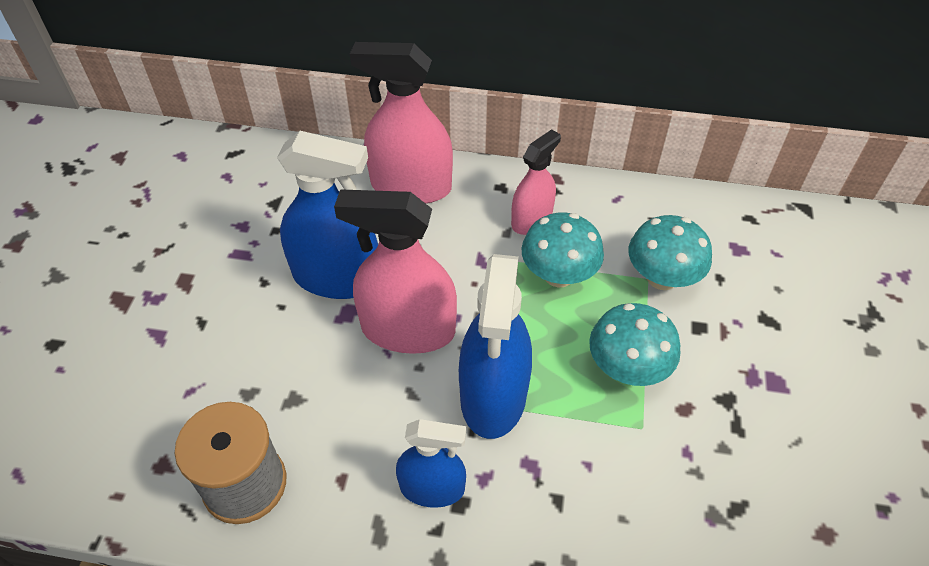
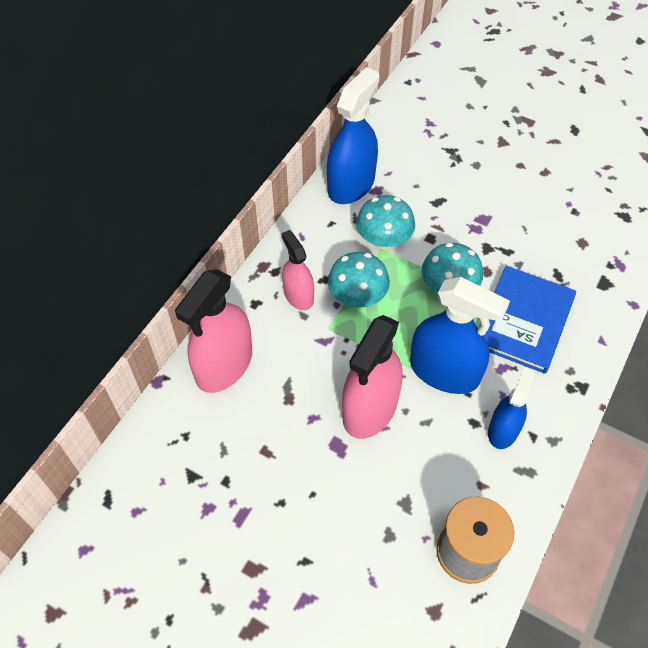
camera: 70 degrees left, 5 degrees up
blue spray bottle [277,131,378,299] -> blue spray bottle moved to [327,67,380,204]
none -> blue book [480,266,576,374]

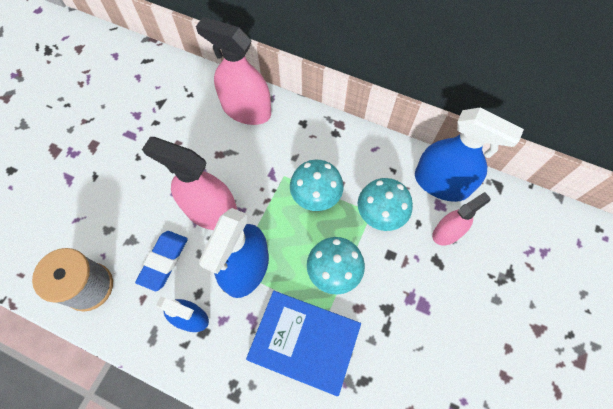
camera: 85 degrees right, 10 degrees up
pink spray bottle [281,230,314,310] -> pink spray bottle moved to [432,192,491,245]
none -> blue eraser [135,231,188,291]

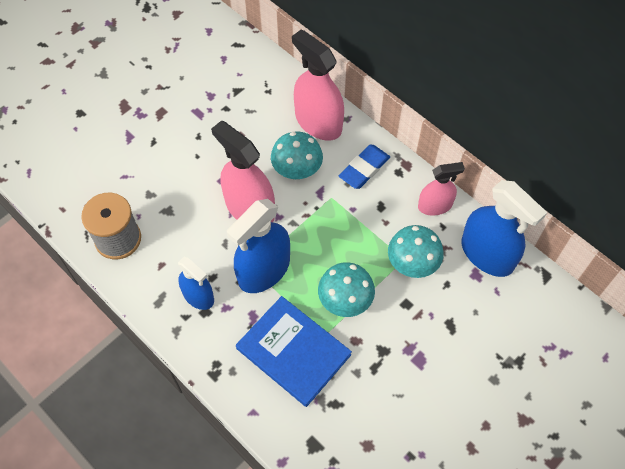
camera: 20 degrees right, 5 degrees down
blue eraser [135,231,188,291] -> blue eraser moved to [339,145,390,189]
turquoise mushroom [290,160,343,211] -> turquoise mushroom moved to [271,131,323,179]
pink spray bottle [432,192,491,245] -> pink spray bottle moved to [418,162,465,216]

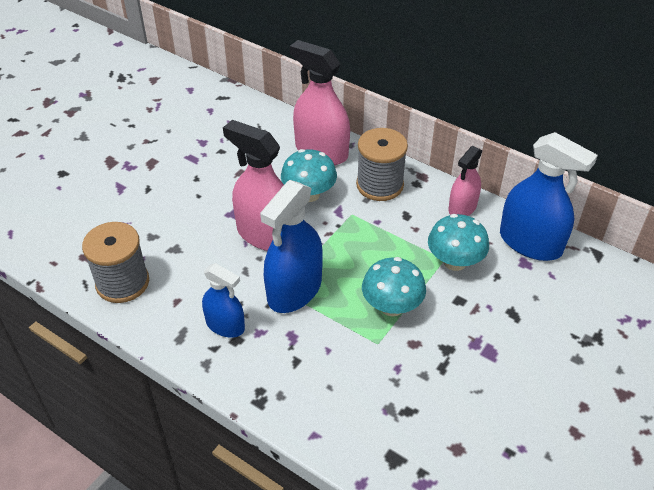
camera: 10 degrees left, 15 degrees down
blue book [236,296,352,407] -> none
blue eraser [339,145,390,189] -> grey spool [356,128,408,201]
pink spray bottle [418,162,465,216] -> pink spray bottle turned 150 degrees clockwise [448,146,482,216]

